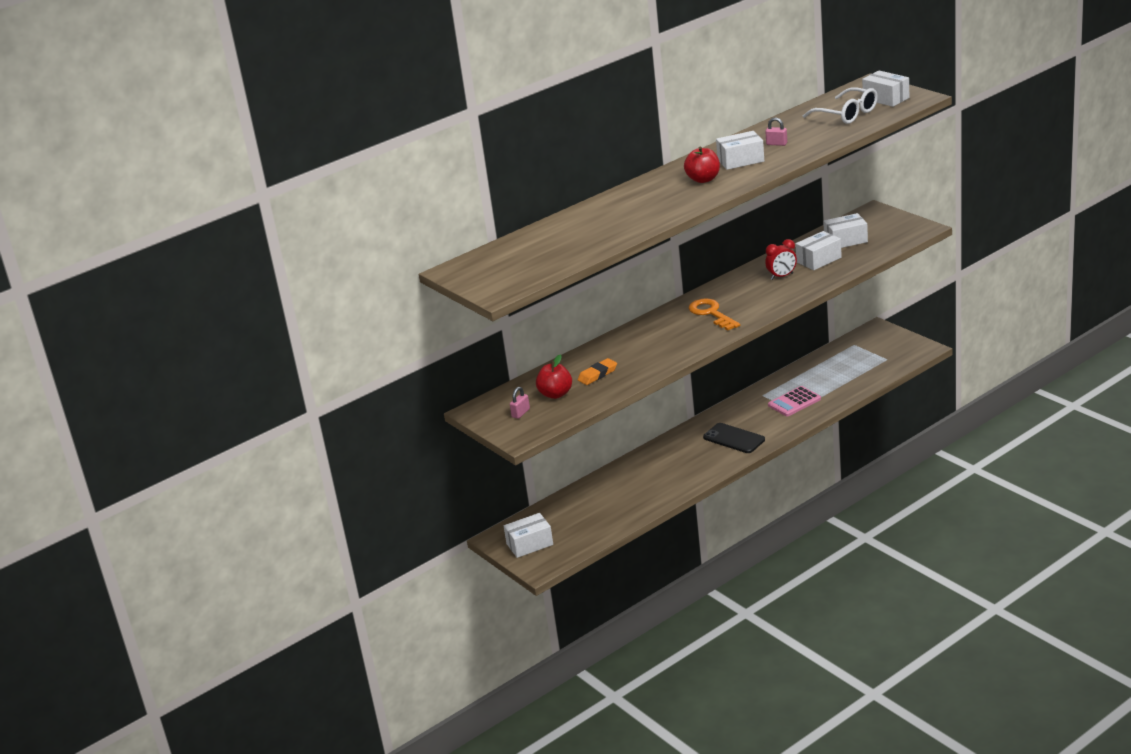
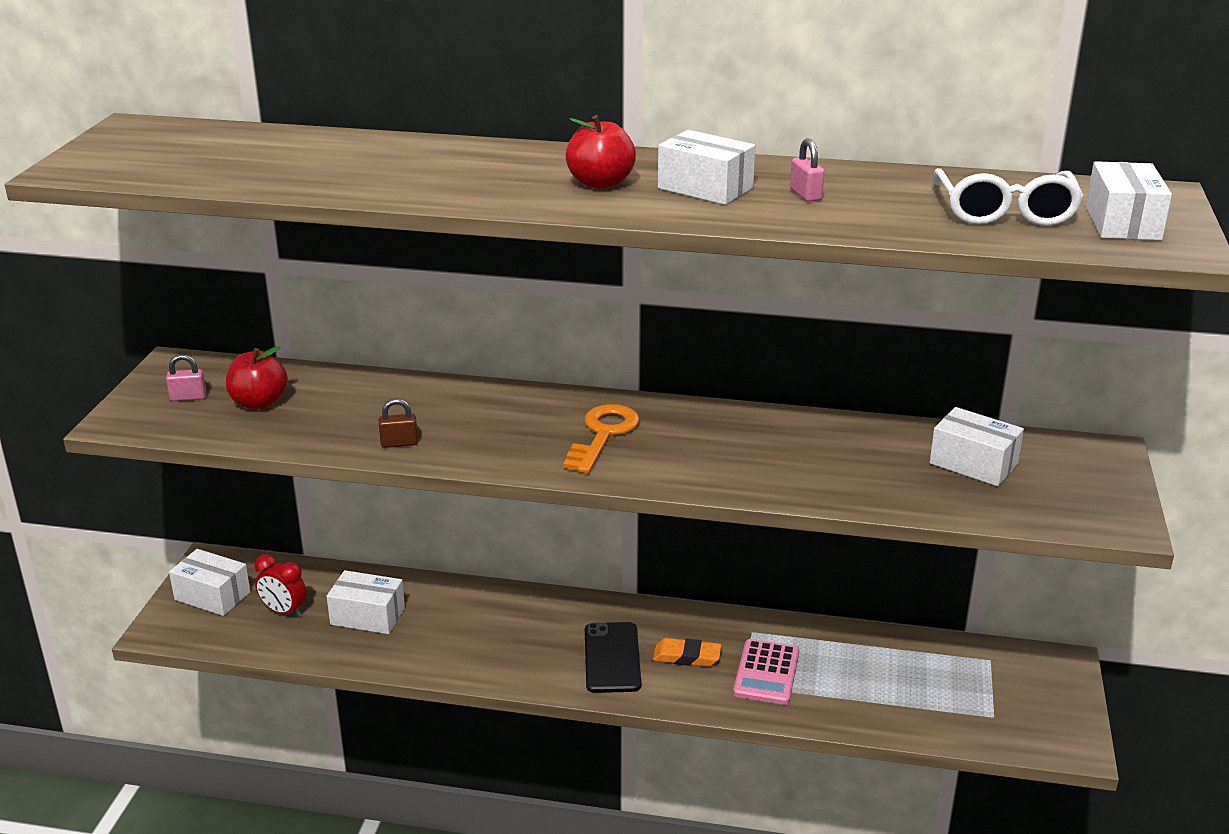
camera: 45 degrees right, 0 degrees up
orange eraser [578,358,617,385] -> orange eraser moved to [653,638,721,667]
red clock [765,239,797,280] -> red clock moved to [254,554,306,617]
pink calculator [768,386,821,417] -> pink calculator turned 90 degrees counterclockwise [733,639,799,705]
white box [796,231,842,270] -> white box moved to [327,570,405,634]
none -> brown padlock [379,398,418,448]

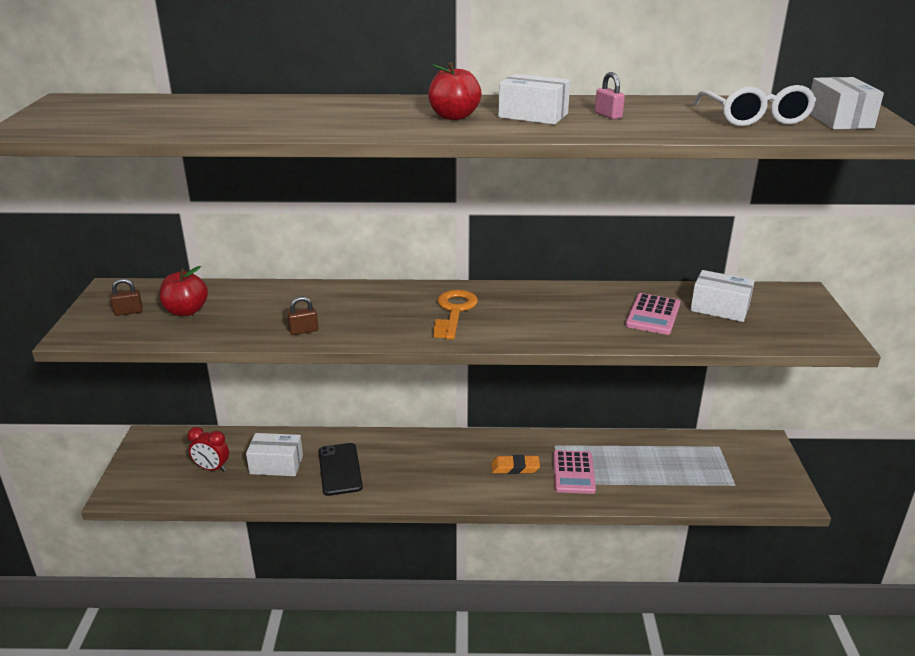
camera: 10 degrees left, 0 degrees up
pink padlock [166,354,206,401] -> brown padlock [110,278,143,316]
white box [169,549,250,616] -> none
black phone [585,622,641,693] -> black phone moved to [318,443,363,496]
none -> pink calculator [625,293,680,335]

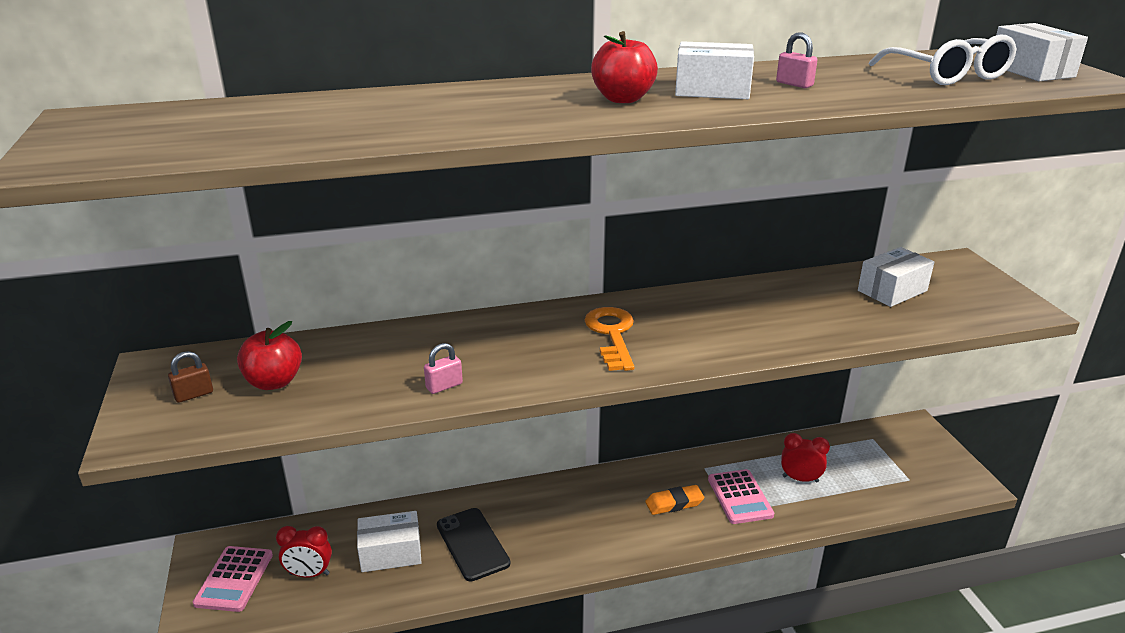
camera: 15 degrees left, 0 degrees up
brown padlock [287,296,318,335] -> pink padlock [424,343,463,394]
pink calculator [625,293,680,335] -> pink calculator moved to [193,546,273,612]
white box [690,270,755,322] -> white box turned 45 degrees counterclockwise [858,247,934,307]
none -> red clock [781,433,830,483]

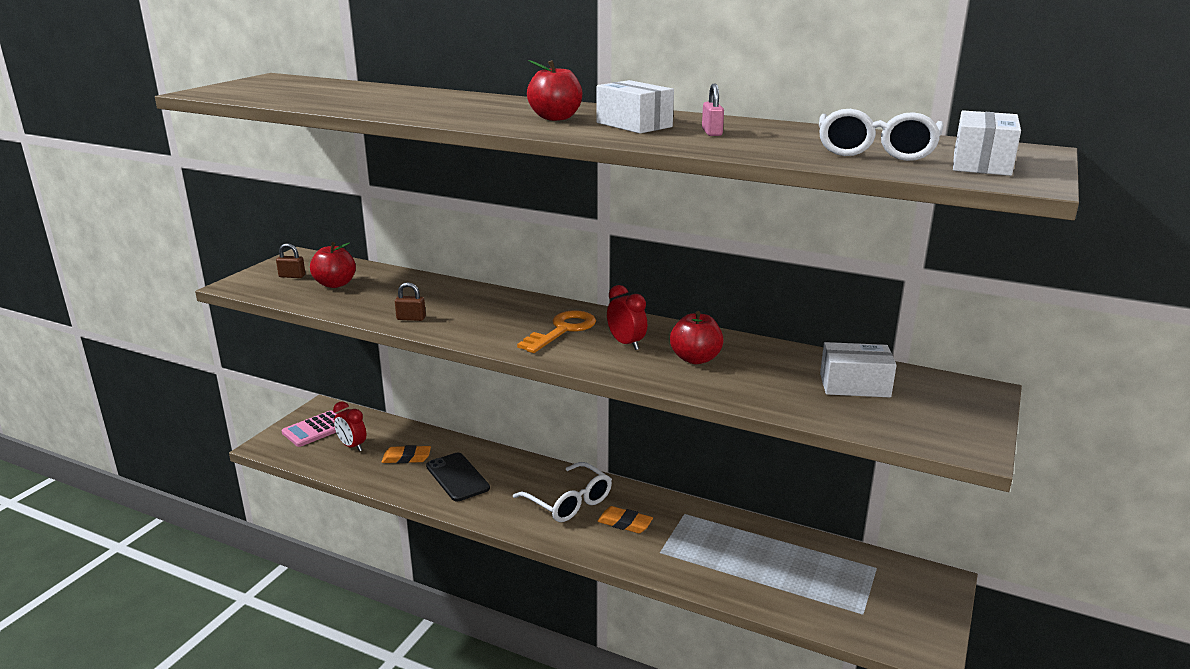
camera: 40 degrees right, 5 degrees down
white box [357,511,422,572] -> orange eraser [382,445,431,463]
pink padlock [424,343,463,394] -> brown padlock [395,282,426,321]
black phone [437,508,510,582] -> black phone turned 45 degrees counterclockwise [426,453,490,501]
pink calculator [708,469,774,524] -> none
red clock [781,433,830,483] -> red clock moved to [607,285,647,350]
none -> white glasses [513,462,612,522]
none -> red apple [670,311,724,364]

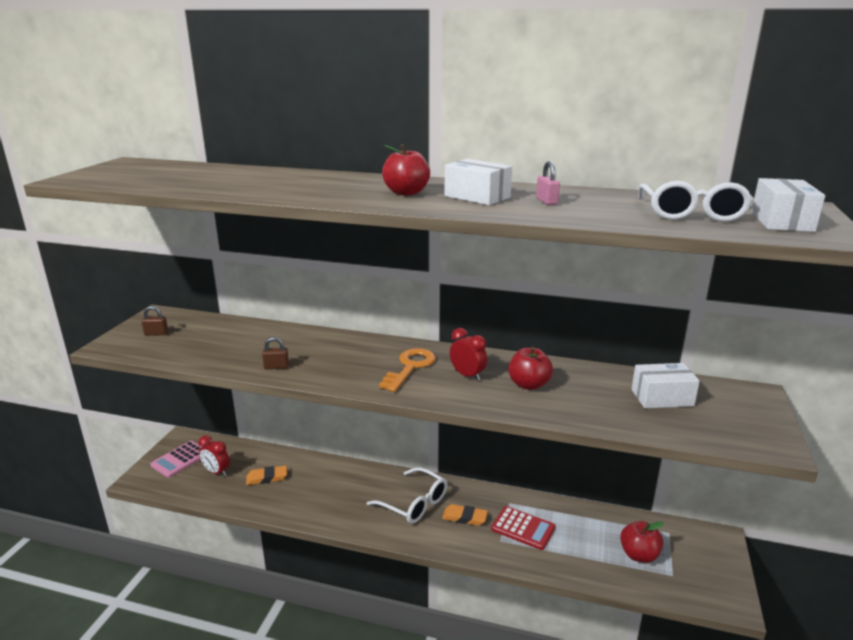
camera: 10 degrees left, 0 degrees up
red apple [310,242,356,288] -> red apple moved to [620,521,664,563]
black phone [426,453,490,501] -> none
none -> red calculator [491,506,555,550]

